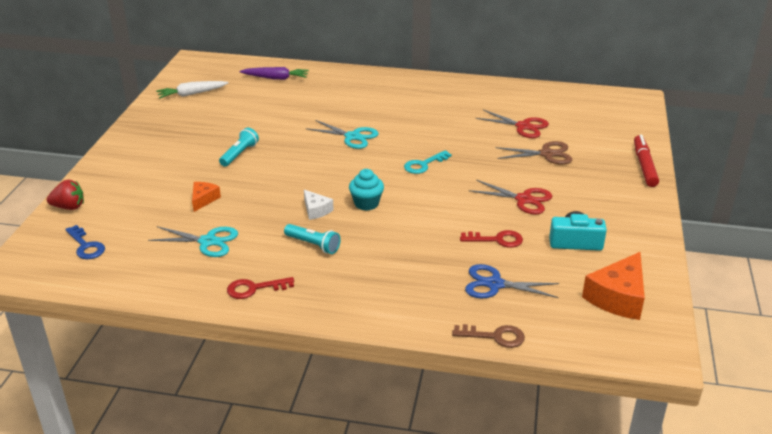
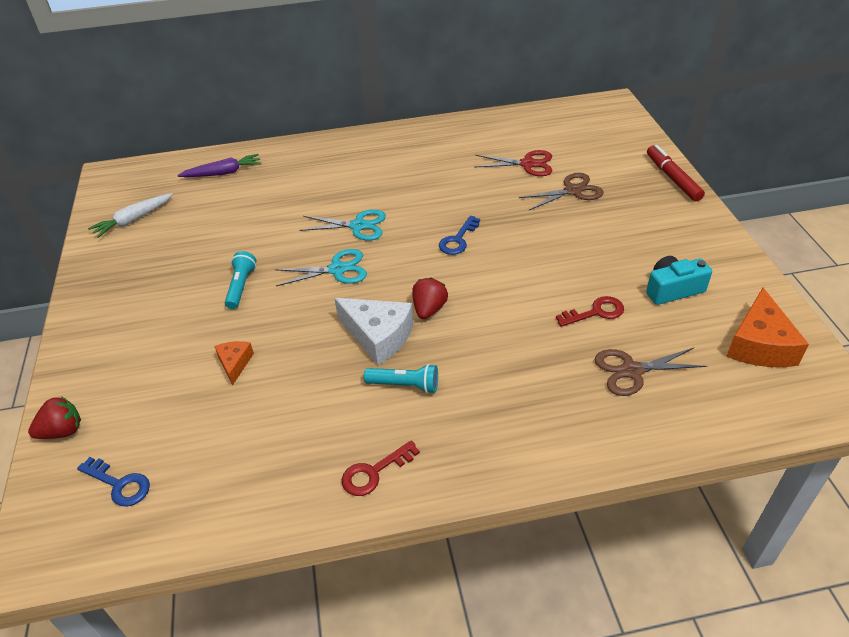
camera: 20 degrees left, 10 degrees up
turquoise scissors [148,226,238,257] -> turquoise scissors moved to [274,249,367,286]
white cheese [304,190,334,220] -> white cheese [334,298,413,365], size x1.84
turquoise cupcake [349,169,384,211] -> red strawberry [412,278,448,319]
turquoise key [404,150,452,174] -> blue key [439,216,480,255]
brown key [452,324,525,348] -> none
blue scissors [465,264,559,298] -> brown scissors [595,347,707,396]
red scissors [469,180,552,215] -> none

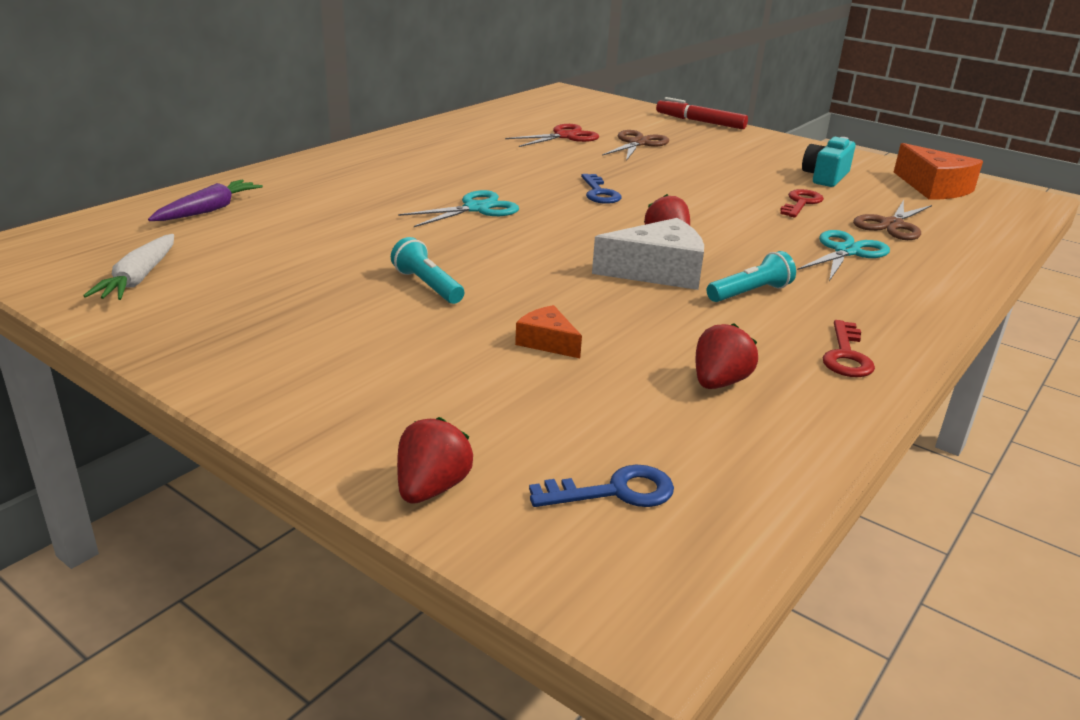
camera: 45 degrees left, 15 degrees down
turquoise scissors [274,249,367,286] -> turquoise scissors moved to [797,230,890,281]
none -> red strawberry [696,323,758,389]

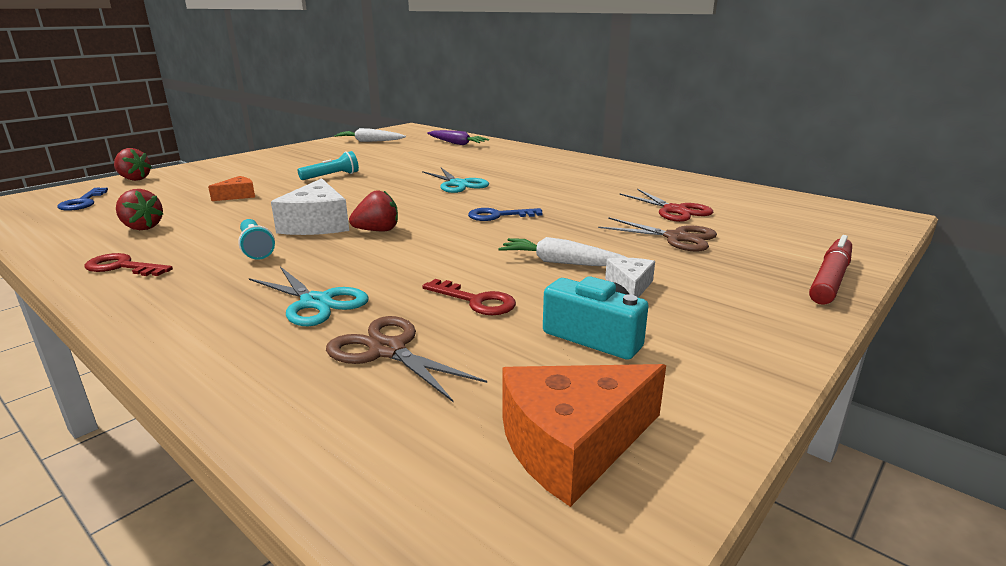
camera: 95 degrees right, 5 degrees down
none -> white carrot [498,237,628,266]
none -> white cheese [605,258,655,298]

